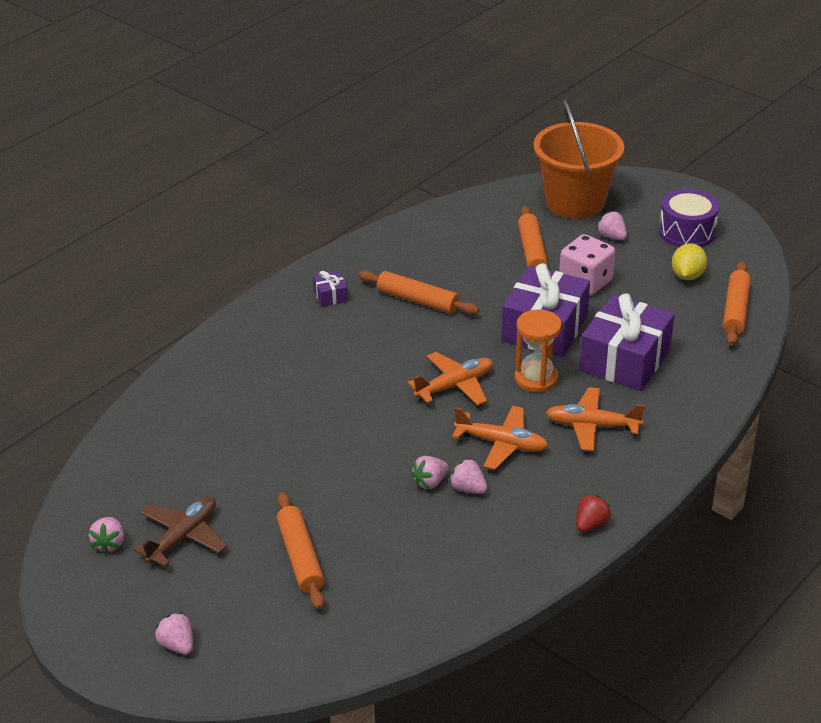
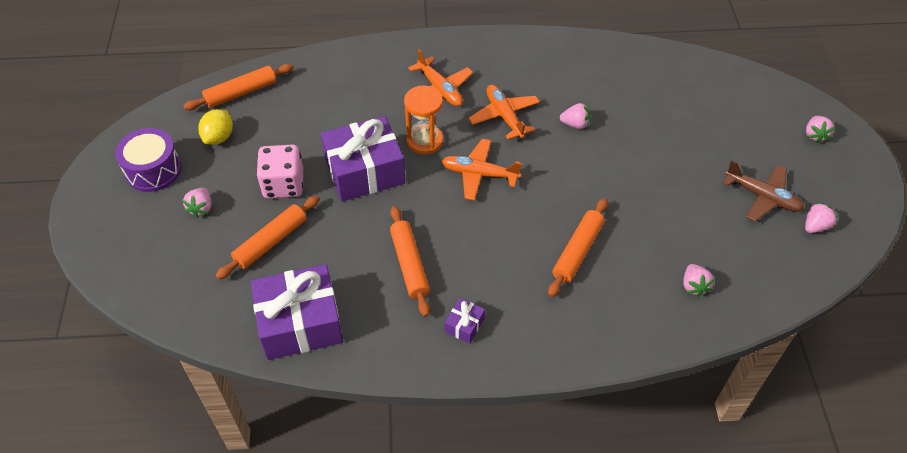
camera: 135 degrees left, 15 degrees up
brown plane [133,497,227,567] -> brown plane turned 135 degrees counterclockwise [723,160,804,222]
orange rolling pin [277,492,325,610] -> orange rolling pin moved to [548,198,608,297]
pink strawberry [449,458,488,494] -> pink strawberry moved to [683,264,715,297]
orange bucket [533,99,624,219] -> none
red strawberry [576,494,612,532] -> none
purple gift [579,293,675,391] -> purple gift moved to [251,264,343,360]
yellow lemon [672,243,707,280] -> yellow lemon turned 45 degrees counterclockwise [198,109,233,145]

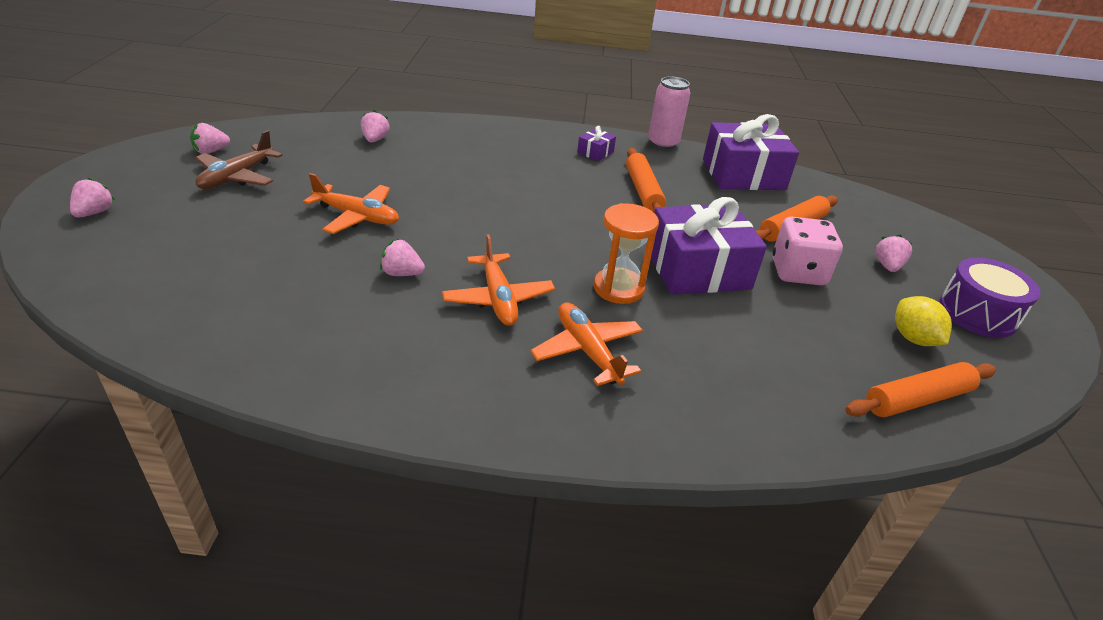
camera: 175 degrees left, 15 degrees down
yellow lemon [198,109,233,145] -> yellow lemon turned 45 degrees counterclockwise [895,296,952,346]
orange plane [442,139,522,200] -> orange plane moved to [303,173,399,234]
orange rolling pin [548,198,608,297] -> none
brown plane [723,160,804,222] -> brown plane turned 105 degrees counterclockwise [195,130,283,189]
none -> pink can [648,76,690,150]

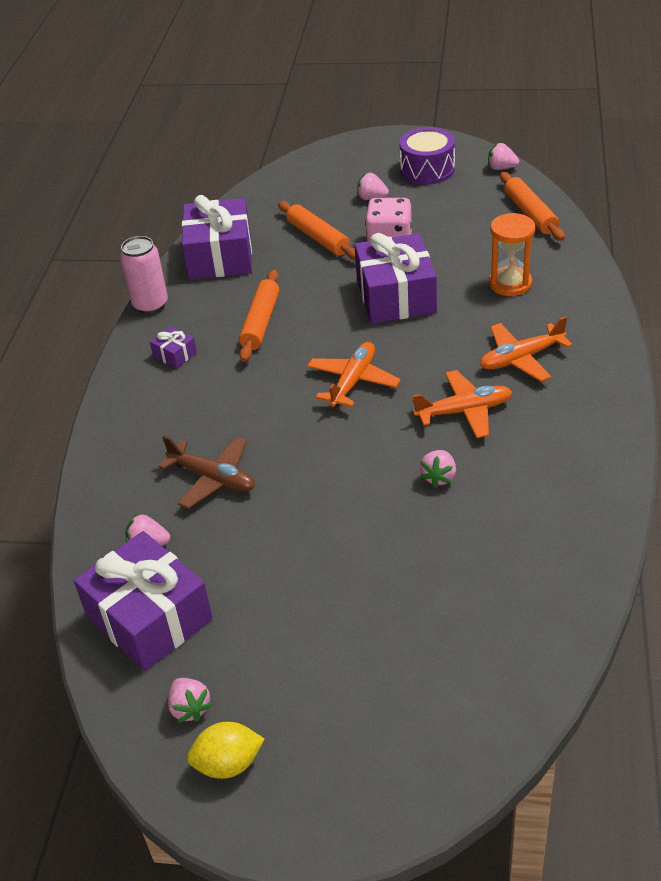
camera: 80 degrees left, 5 degrees up
pink strawberry [70,177,115,217] -> pink strawberry moved to [488,143,519,170]
brown plane [195,130,283,189] -> brown plane moved to [158,436,255,509]
orange plane [303,173,399,234] -> orange plane moved to [307,342,401,407]
orange hourglass [594,203,659,304] -> orange hourglass moved to [489,213,535,296]
orange rolling pin [626,148,666,212] -> orange rolling pin turned 75 degrees counterclockwise [239,270,279,362]
yellow lemon [895,296,952,346] -> yellow lemon moved to [187,722,264,779]
none -> purple gift [74,531,213,671]

